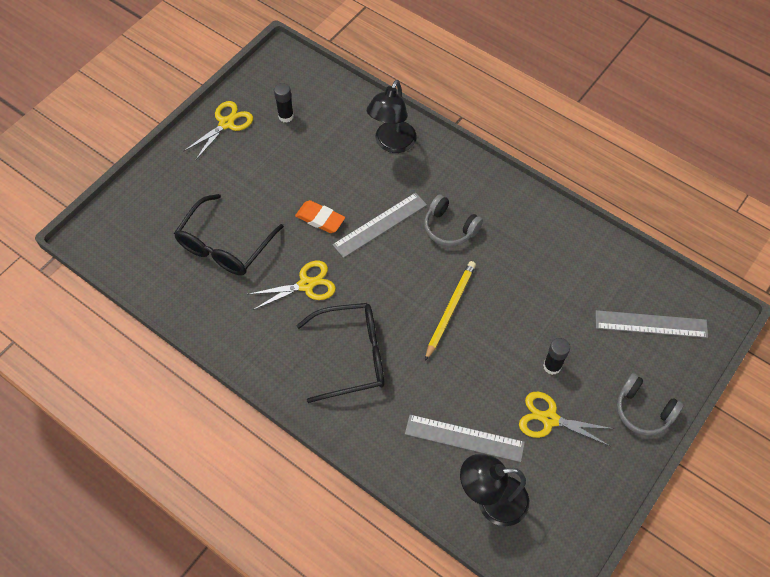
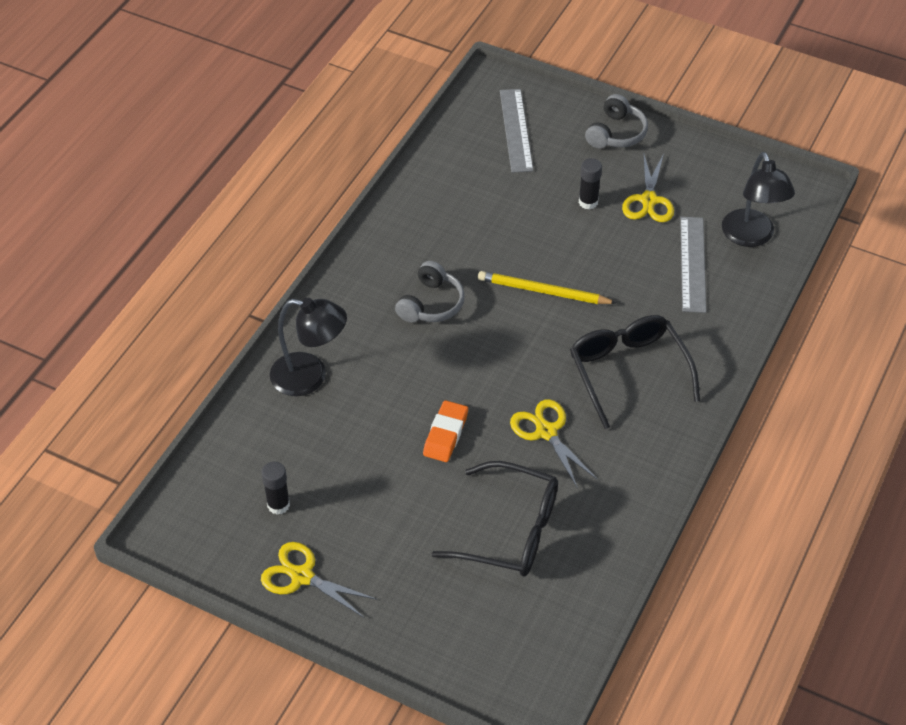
camera: 100 degrees left, 10 degrees down
grey ruler [332,192,427,258] -> none

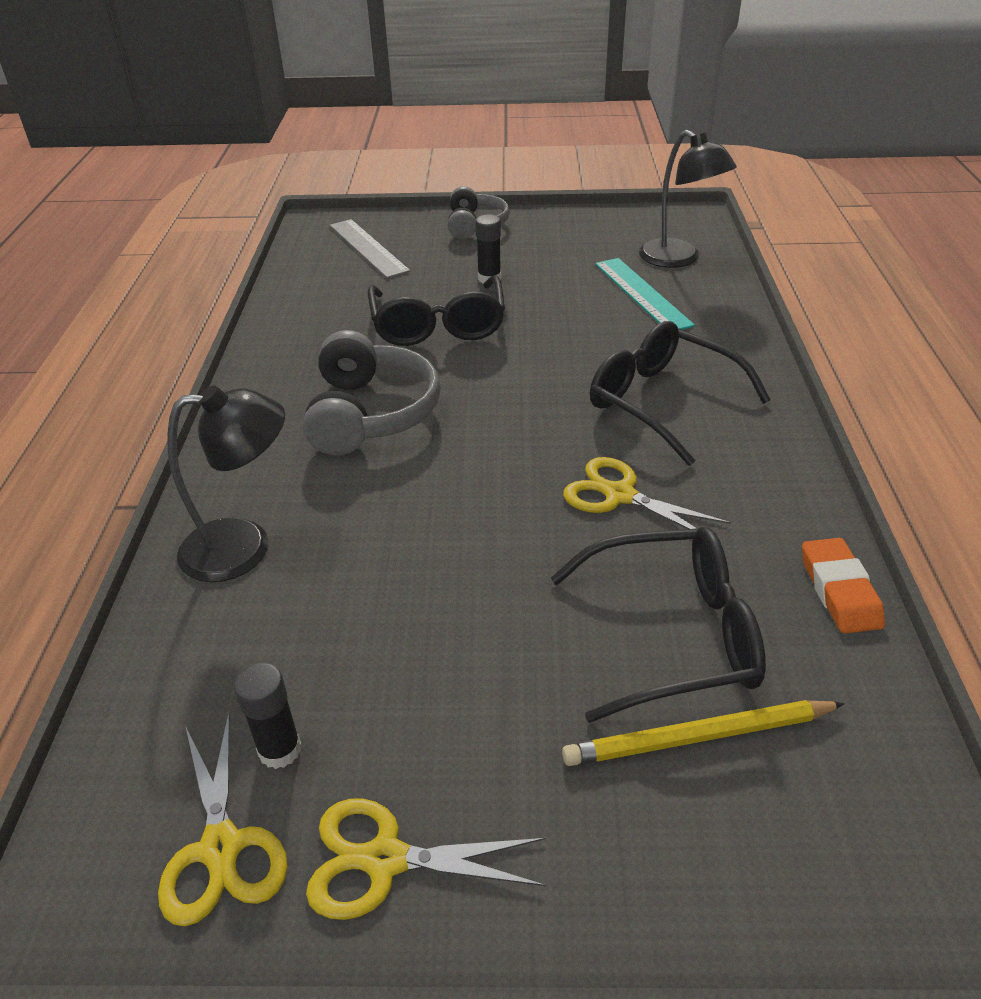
camera: 25 degrees left, 10 degrees down
grey headphones [395,261,465,323] -> grey headphones [303,330,441,455], size x1.54
orange eraser [423,400,468,462] -> orange eraser moved to [802,538,885,633]
yellow pencil [478,271,616,304] -> yellow pencil moved to [562,700,845,766]
yellow scissors [622,154,674,222] -> yellow scissors moved to [158,713,288,926]
grey ruler [680,217,706,313] -> turquoise ruler [595,258,695,330]
none -> black glasses [368,275,505,346]

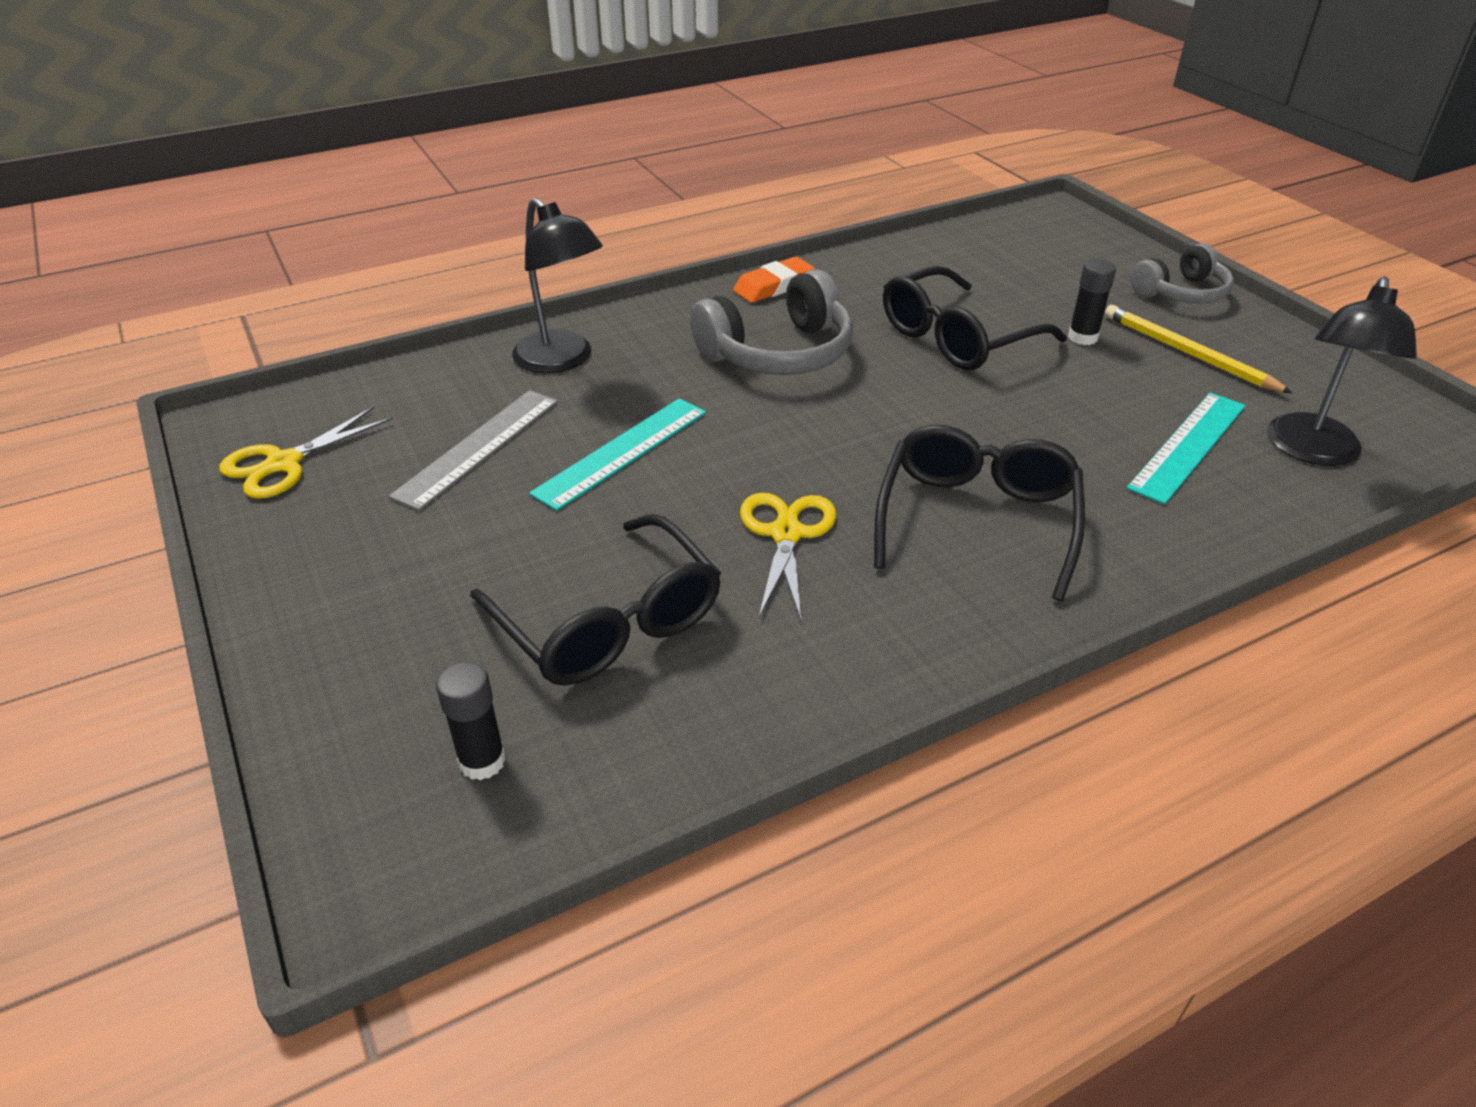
camera: 60 degrees right, 0 degrees up
black glue stick [234,663,301,769] -> black glue stick moved to [436,662,506,781]
yellow scissors [306,799,546,920] -> none
grey ruler [329,219,410,279] -> grey ruler moved to [389,390,558,511]
yellow pencil [562,700,845,766] -> yellow pencil moved to [1105,305,1292,393]
orange eraser [802,538,885,633] -> orange eraser moved to [733,257,815,303]
none -> turquoise ruler [529,398,706,511]

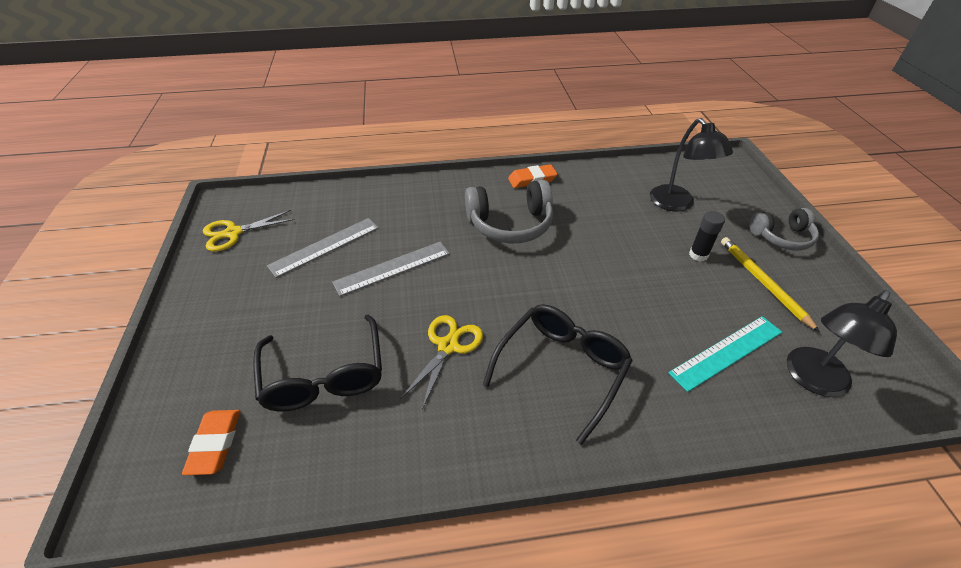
camera: 20 degrees right, 5 degrees up
black glue stick [436,662,506,781] -> orange eraser [182,410,240,475]
black lamp [512,198,603,373] -> black lamp moved to [650,118,733,211]
turquoise ruler [529,398,706,511] -> grey ruler [332,241,450,296]
black glasses [883,266,1067,370] -> none

